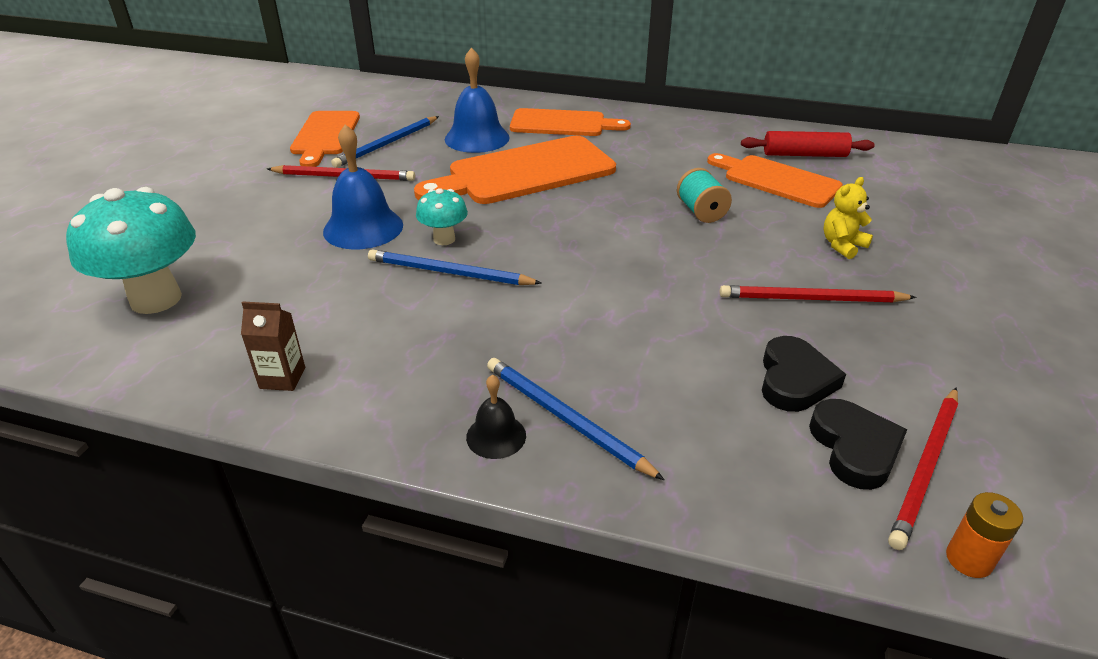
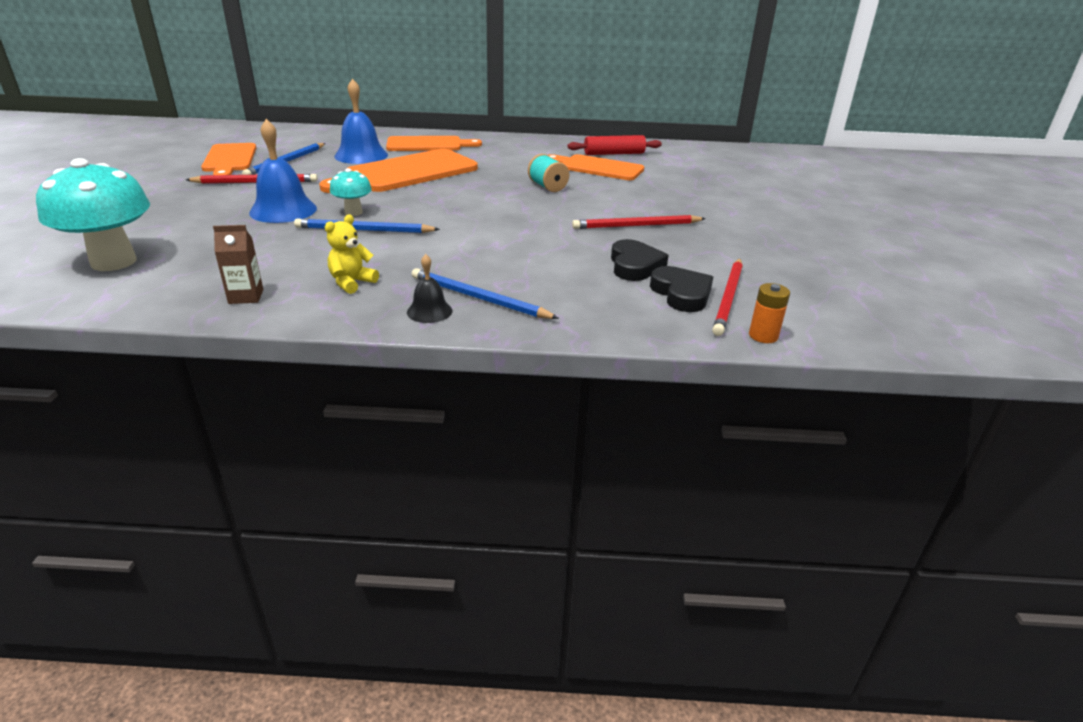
camera: 15 degrees left, 5 degrees down
yellow teddy bear [824,177,873,259] -> yellow teddy bear moved to [325,215,379,294]

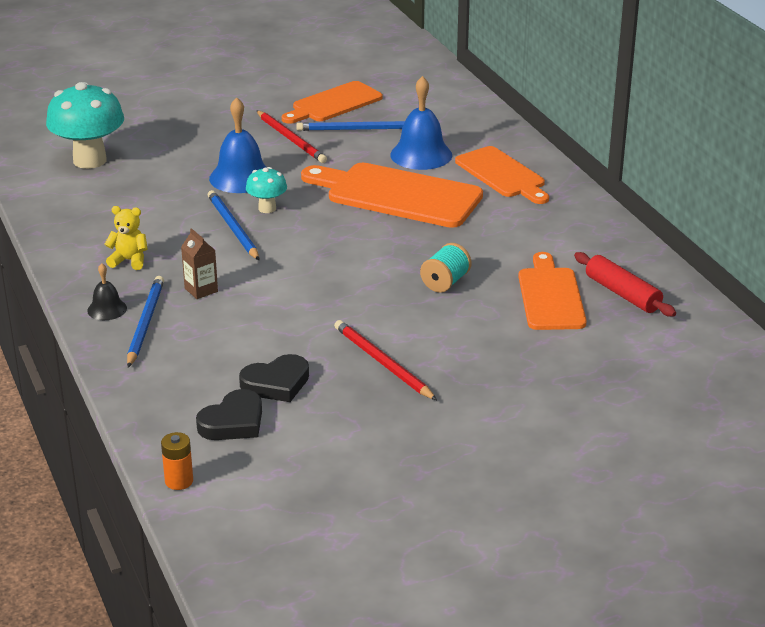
camera: 65 degrees right, 0 degrees up
brown carton [213,225,263,304] -> brown carton moved to [181,228,218,299]
red pencil [712,259,743,336] -> none

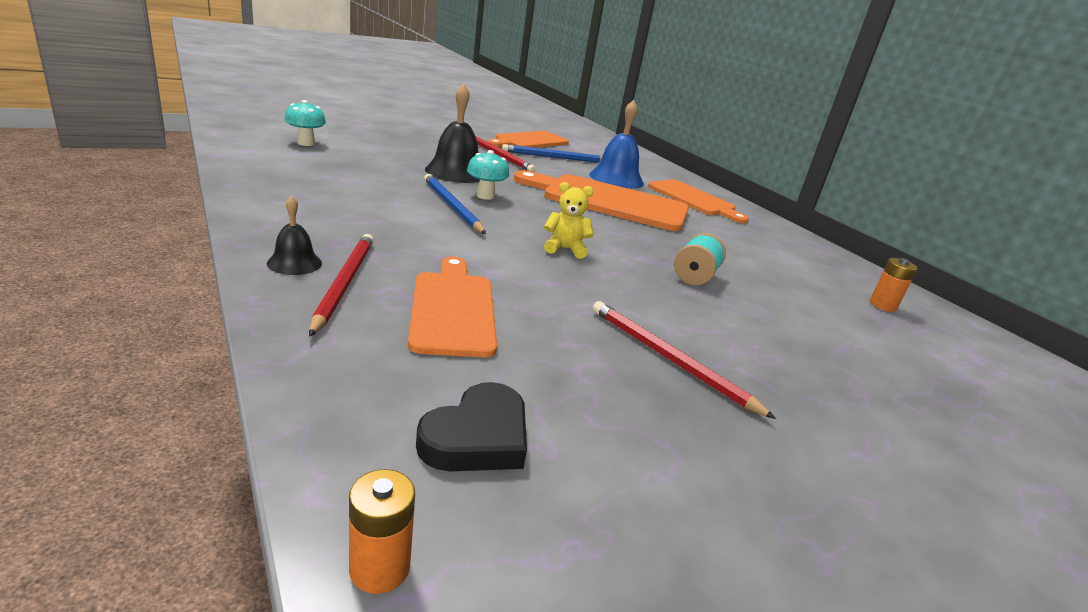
camera: 10 degrees left, 5 degrees down
turquoise mushroom [46,82,124,169] -> turquoise mushroom [284,100,326,146], size x0.51
yellow teddy bear [104,206,148,270] -> yellow teddy bear moved to [544,182,594,259]
blue pencil [127,276,164,368] -> red pencil [309,234,374,337]
brown carton [181,228,218,299] -> none
blue bell [209,97,267,193] -> black bell [425,84,480,183]
black heart [239,354,309,402] -> none
orange cutting board [518,252,587,330] -> orange cutting board moved to [408,257,497,358]
red rolling pin [574,252,676,317] -> orange battery [870,258,917,312]

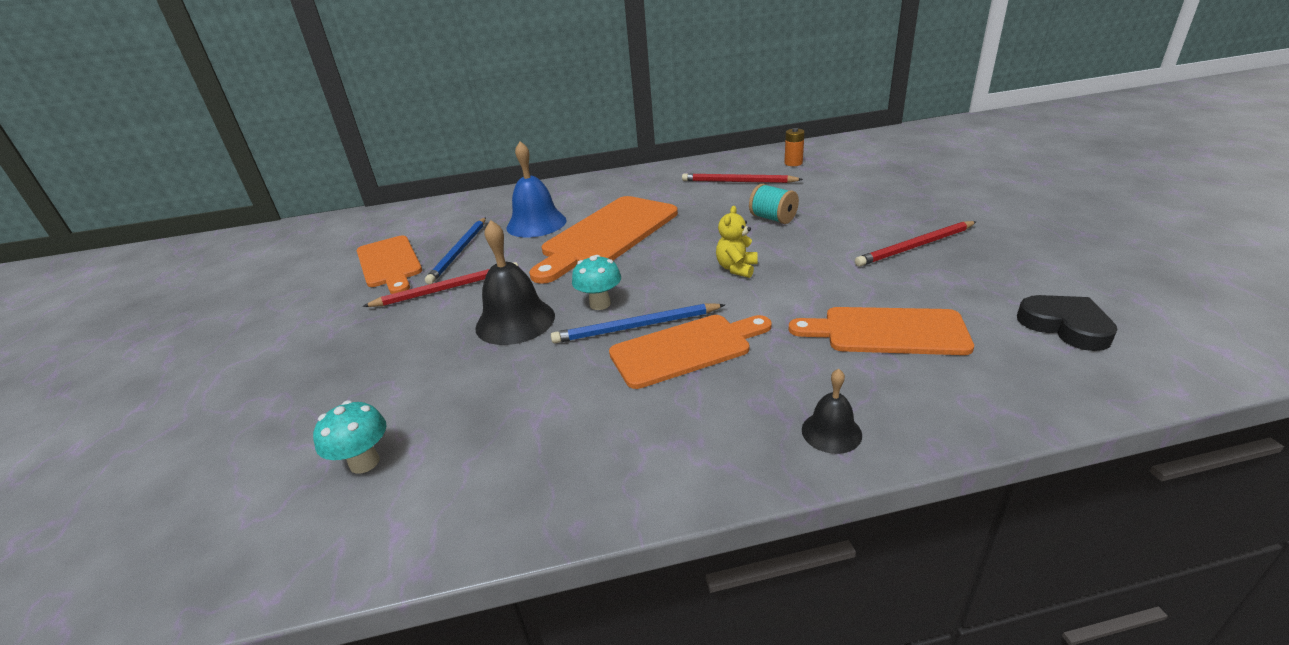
camera: 65 degrees left, 5 degrees up
red pencil [309,234,374,337] -> red pencil moved to [682,173,803,183]
orange battery [349,469,415,594] -> none
orange cutting board [648,179,749,223] -> orange cutting board moved to [609,315,772,389]

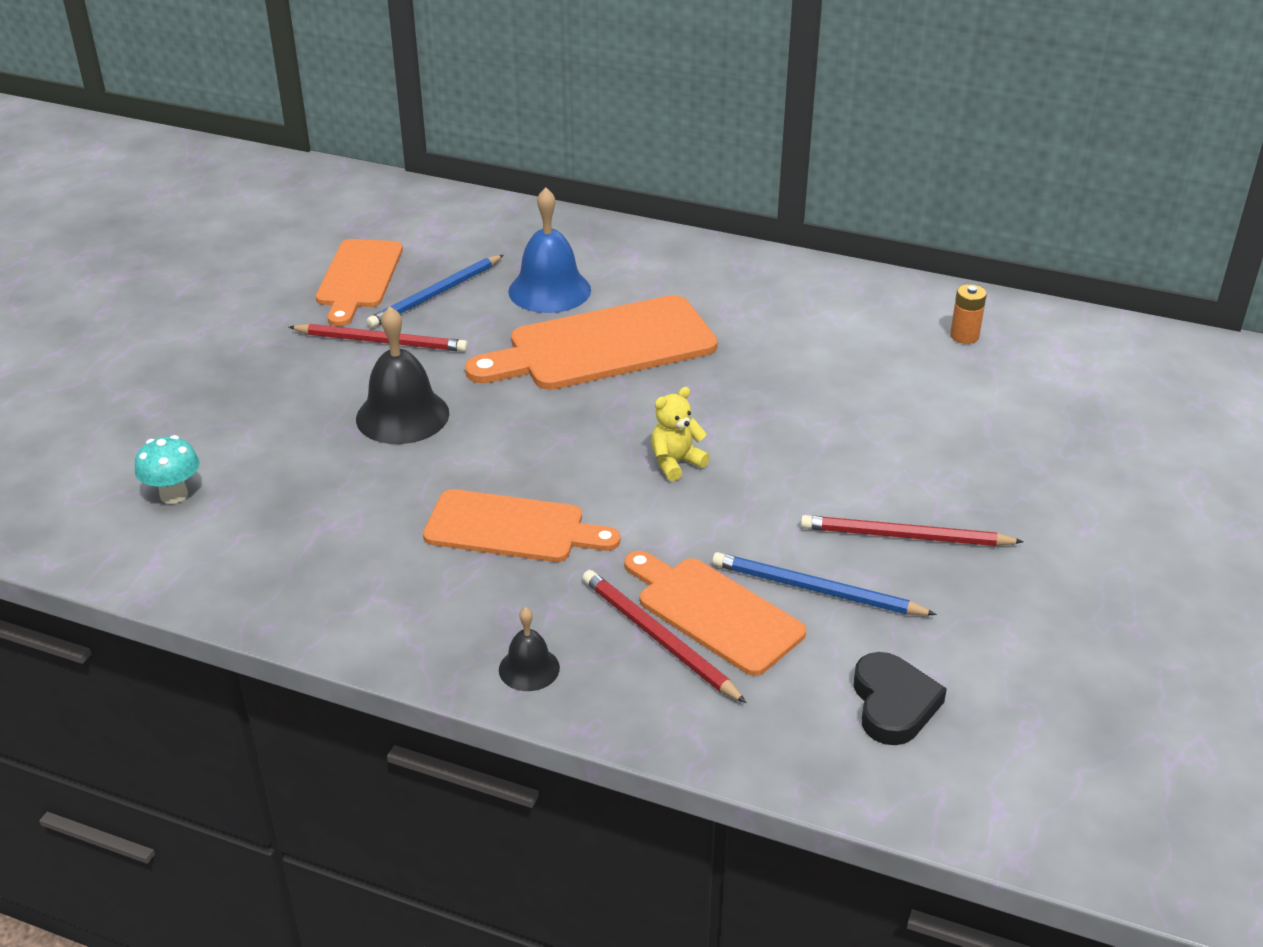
camera: 30 degrees right, 5 degrees up
blue pencil [551,303,725,343] -> blue pencil moved to [712,552,937,615]
turquoise mushroom [572,255,621,310] -> none
red pencil [682,173,803,183] -> red pencil moved to [583,570,747,703]
turquoise spool [749,184,799,224] -> none

